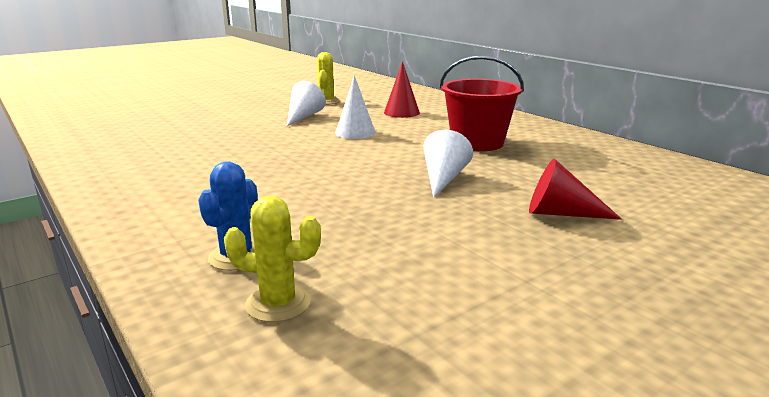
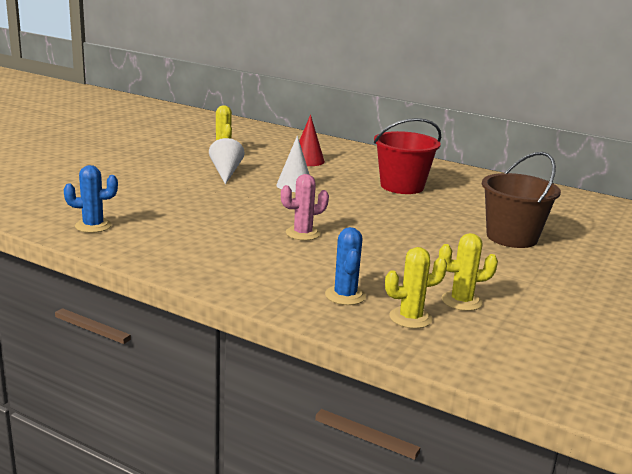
camera: 25 degrees left, 0 degrees up
white cone [423,130,473,198] -> none
red cone [529,158,622,220] -> brown bucket [482,152,561,248]
none -> blue cactus [64,165,118,233]
none -> pink cactus [281,174,329,240]
none -> yellow cactus [439,233,498,311]

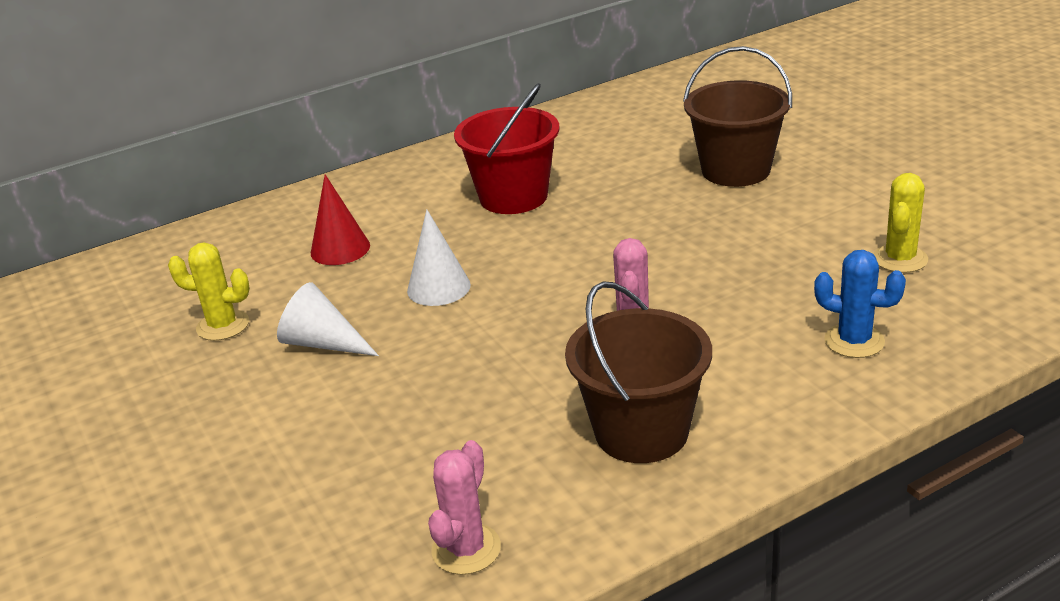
camera: 55 degrees left, 10 degrees up
blue cactus [64,165,118,233] -> pink cactus [428,440,501,575]
yellow cactus [385,247,447,329] -> none
none -> brown bucket [565,282,712,463]

